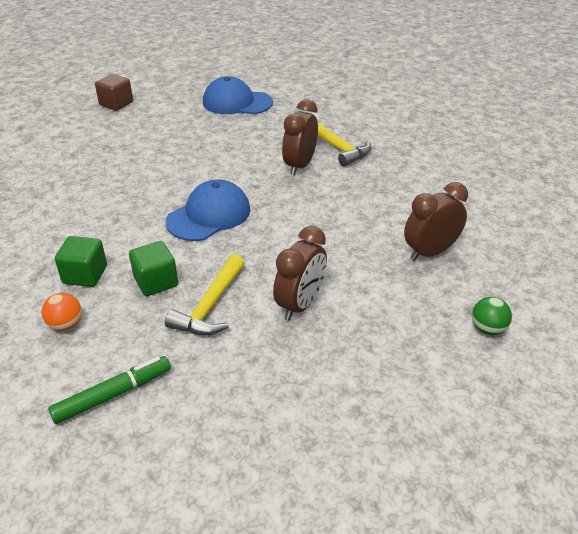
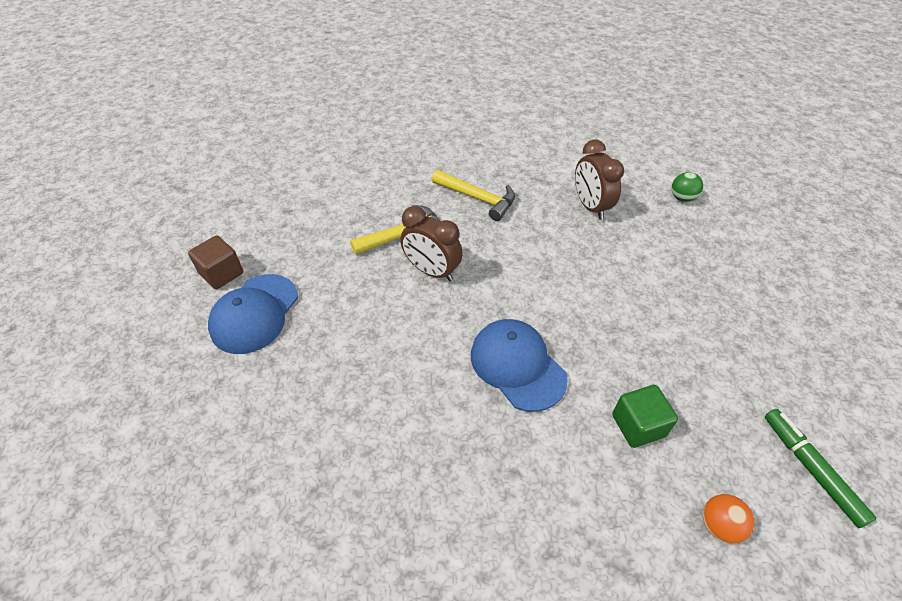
camera: 80 degrees left, 10 degrees up
green cube [55,236,107,287] -> none
brown cube [95,74,133,111] -> brown cube moved to [188,236,243,289]
yellow hammer [165,254,245,335] -> yellow hammer moved to [432,170,515,221]
brown clock [273,226,327,320] -> none

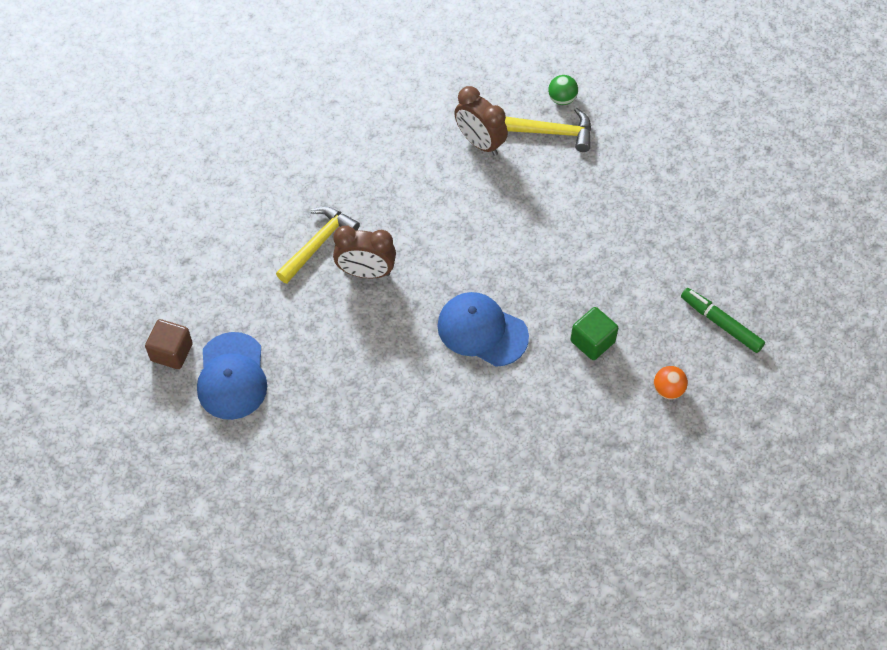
camera: 25 degrees left, 10 degrees up
yellow hammer [432,170,515,221] -> yellow hammer moved to [505,108,591,152]

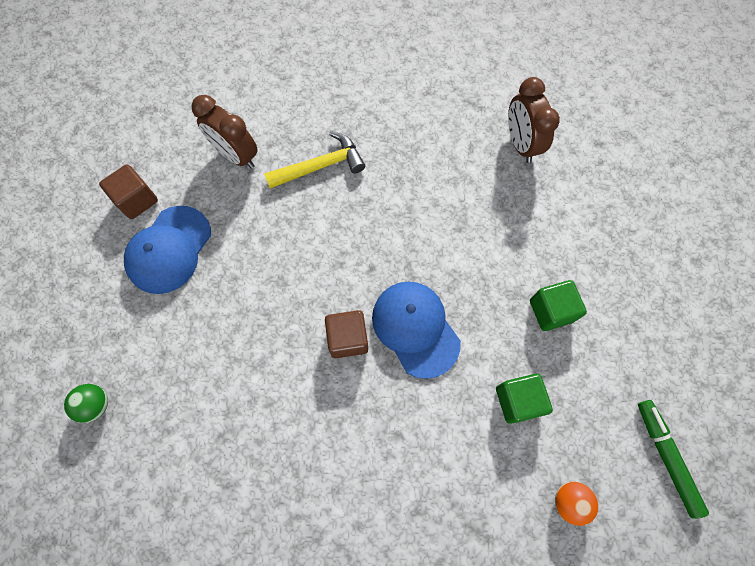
camera: 30 degrees right, 10 degrees up
brown clock [333,226,396,278] -> brown clock moved to [192,95,258,169]
yellow hammer [505,108,591,152] -> none
green ball [548,75,578,105] -> green ball moved to [64,384,108,423]
none -> brown cube [325,310,368,358]
none -> green cube [530,280,587,331]

